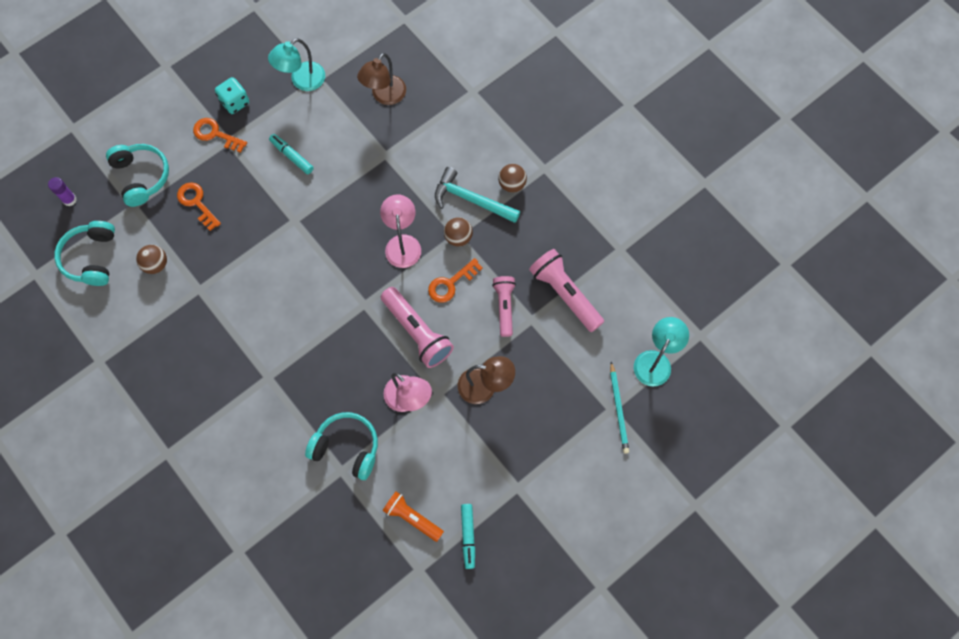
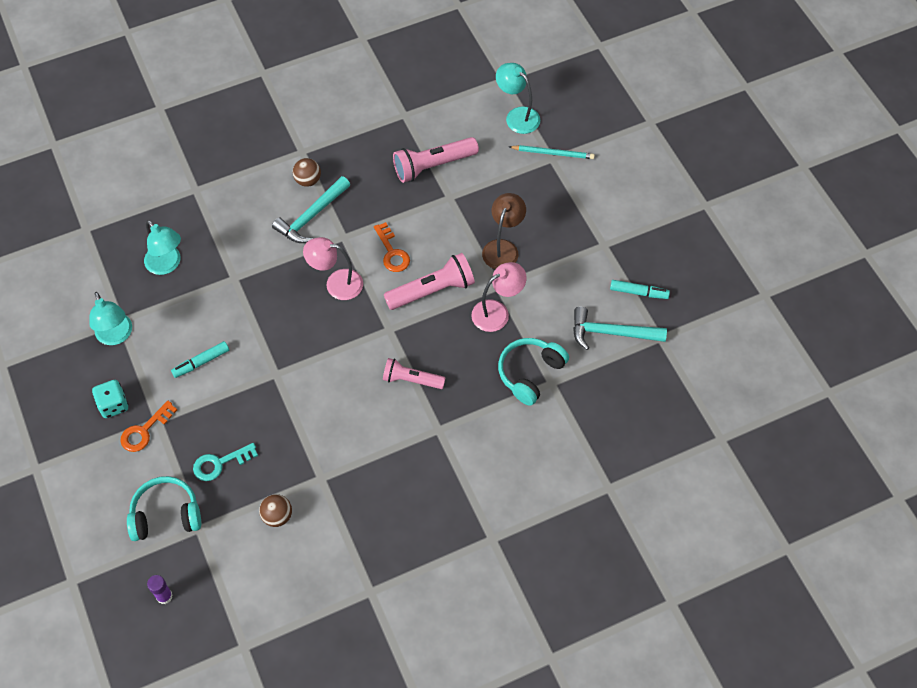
camera: 75 degrees left, 10 degrees down
turquoise headphones [54,221,115,286] -> none
orange key [177,182,221,231] -> turquoise key [193,443,258,481]
brown lamp [357,53,406,105] -> turquoise lamp [144,220,181,275]
orange flashlight [383,491,444,542] -> turquoise hammer [573,307,667,350]
brown ball [444,217,473,247] -> none
pink flashlight [492,276,516,337] -> pink flashlight moved to [383,358,445,389]

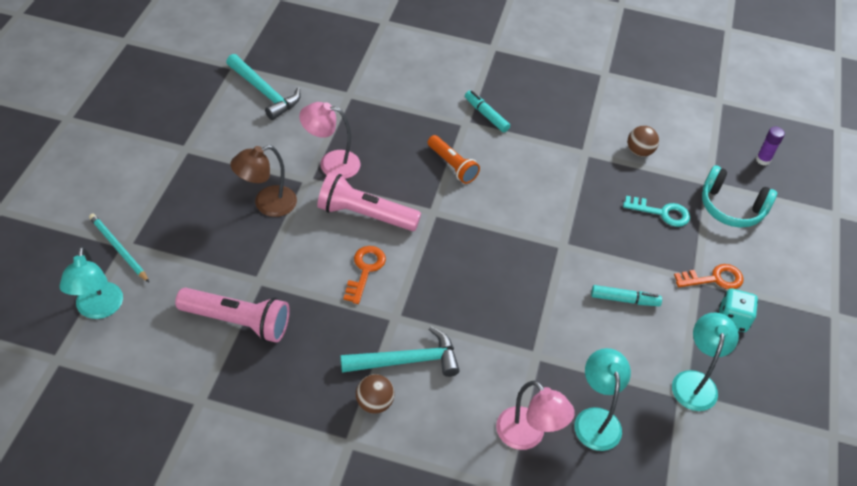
camera: 145 degrees left, 10 degrees down
pink lamp [303,237,363,300] -> pink lamp moved to [496,381,575,450]
pink flashlight [383,358,445,389] -> orange flashlight [428,135,480,184]
turquoise headphones [498,338,569,406] -> none
turquoise marker [610,280,670,299] -> turquoise marker moved to [465,90,510,132]

